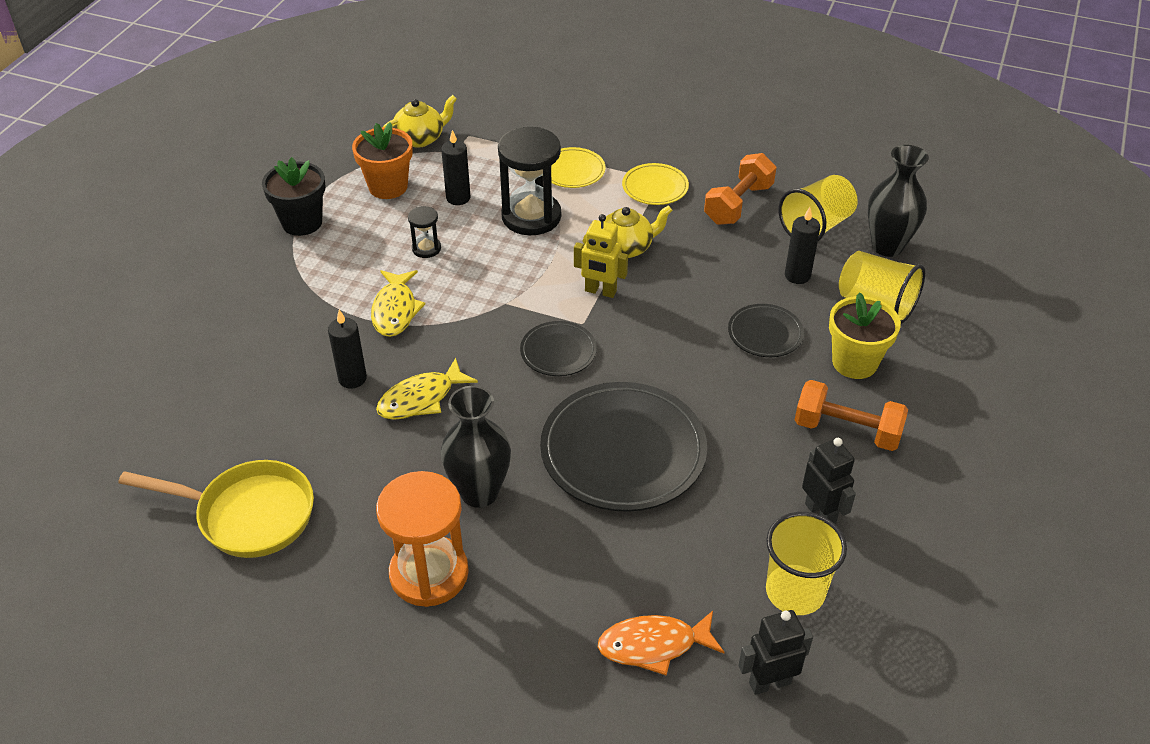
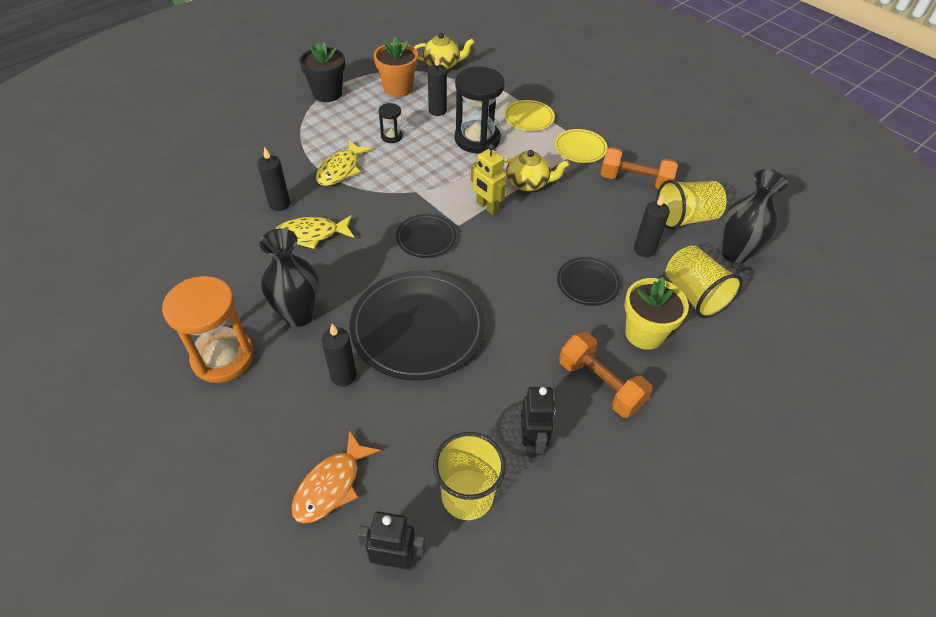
camera: 25 degrees right, 5 degrees up
yellow pan [118,460,314,558] -> none
orange fish [598,611,724,675] -> orange fish turned 75 degrees counterclockwise [291,430,381,524]
orange dumbbell [704,153,776,225] -> orange dumbbell turned 45 degrees clockwise [601,147,678,189]
none -> black candle [321,324,356,387]

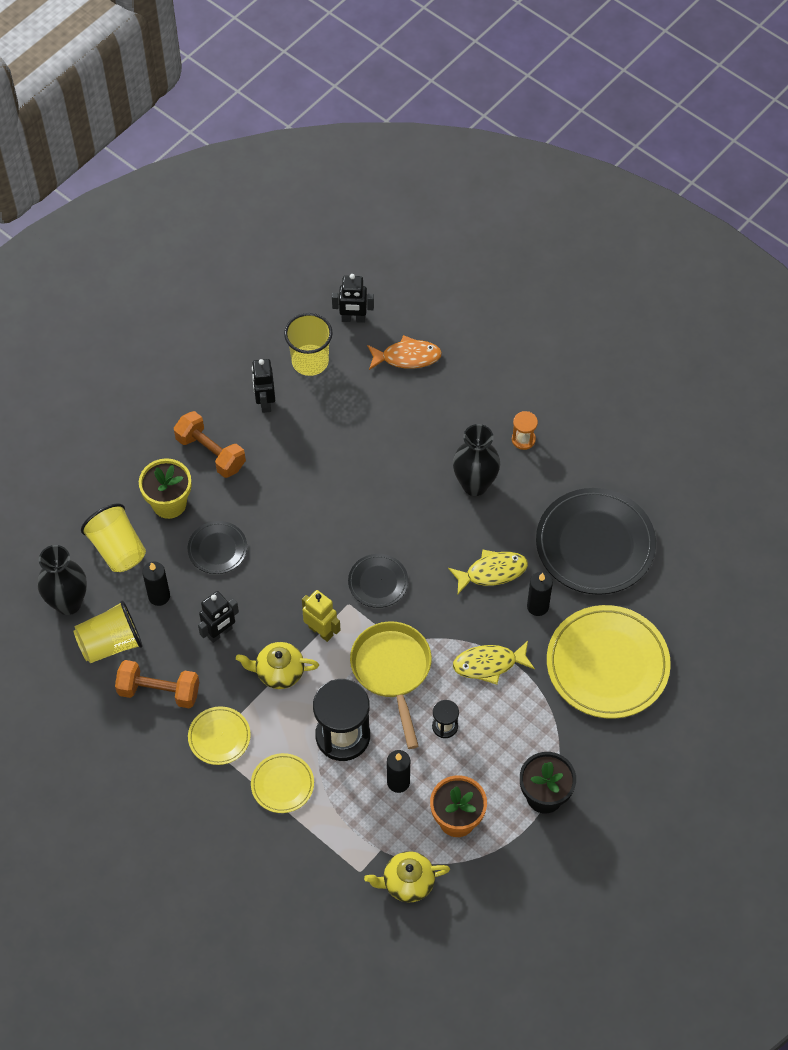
camera: 175 degrees right, 10 degrees up
orange hourglass [162,276,254,383] -> orange hourglass [512,411,538,450], size x0.47
orange fish [291,430,381,524] -> orange fish turned 60 degrees clockwise [367,335,442,370]
yellow fish [316,140,372,186] -> yellow fish turned 120 degrees counterclockwise [453,641,535,685]
black candle [321,324,356,387] -> none
black plate [350,271,486,381] -> black plate moved to [536,488,656,595]
none -> black robot [198,591,239,643]
none -> yellow pan [350,621,432,749]
none -> yellow plate [547,605,671,719]

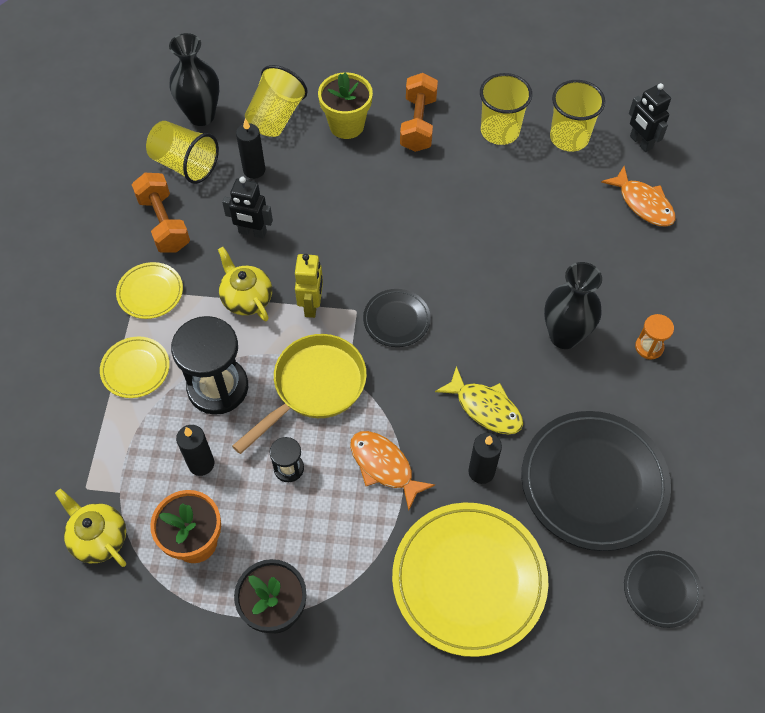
camera: 55 degrees right, 0 degrees up
black plate [188,521,247,574] -> black plate moved to [624,551,702,628]
black robot [252,359,275,413] -> yellow cup [480,73,532,145]
yellow fish [453,641,535,685] -> orange fish [350,431,435,510]

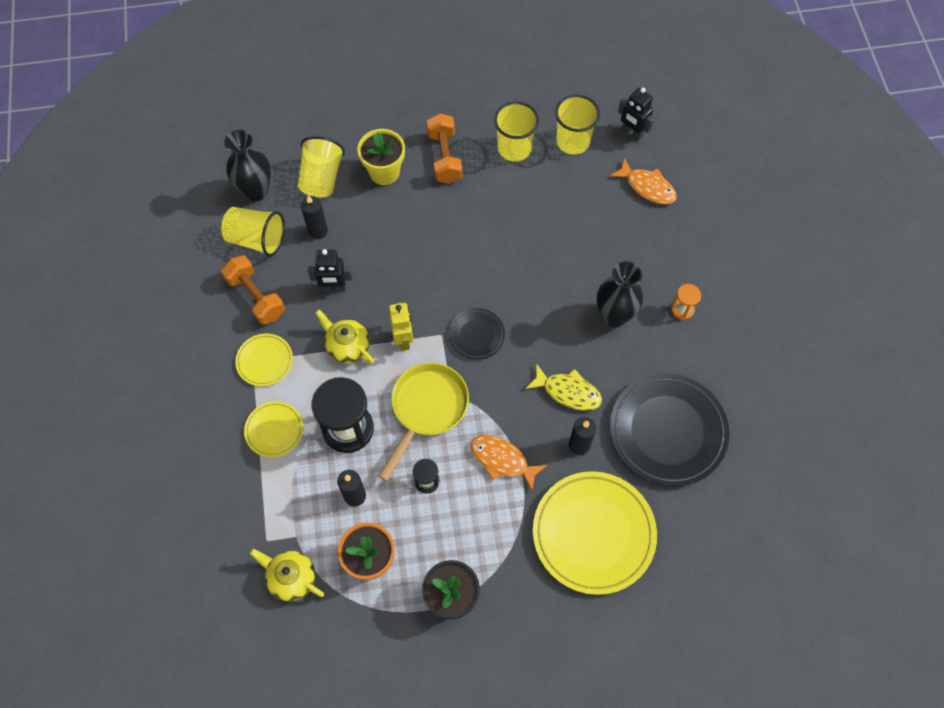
camera: 15 degrees left, 5 degrees up
black plate [624,551,702,628] -> none

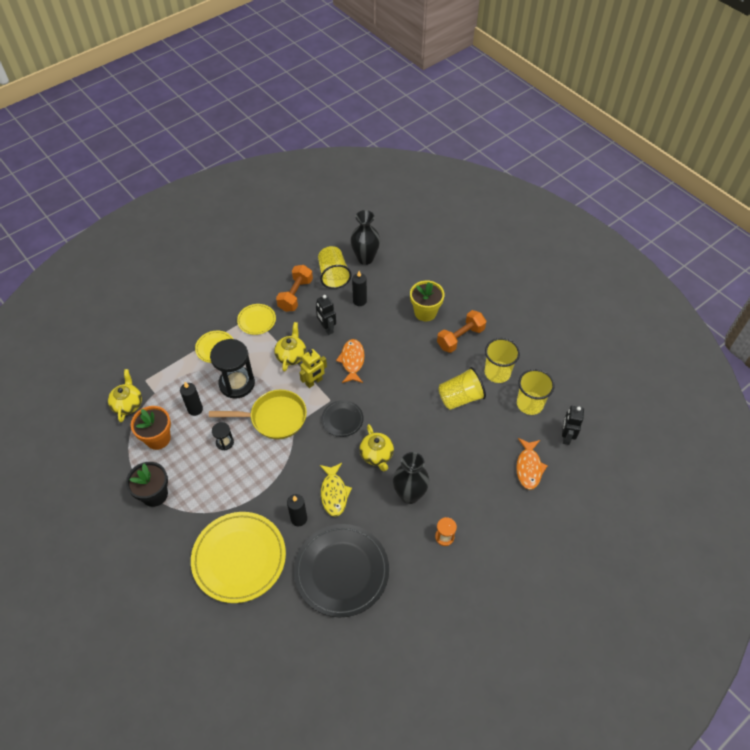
camera: 60 degrees right, 10 degrees down
yellow cup [298,136,345,198] -> yellow cup moved to [438,367,486,410]
orange fish [470,435,547,491] -> orange fish moved to [336,339,365,383]
none -> yellow teapot [359,424,394,472]

